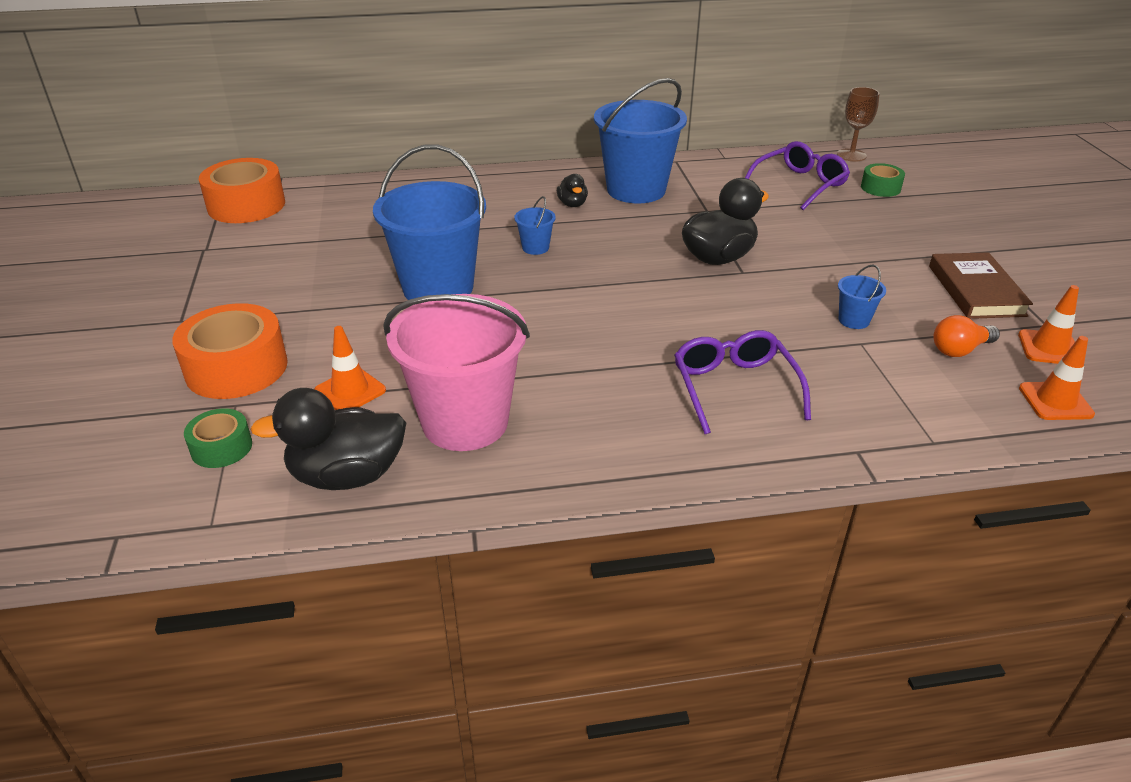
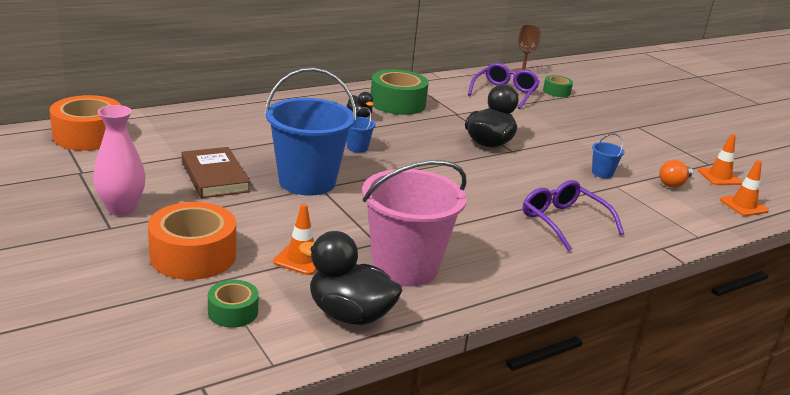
camera: 25 degrees left, 10 degrees down
black duck [250,388,406,490] -> black duck turned 60 degrees clockwise [299,231,402,325]
blue bucket [594,78,687,203] -> green tape [371,70,429,115]
brown book [929,252,1033,319] -> brown book moved to [182,147,250,198]
none -> pink vase [93,105,145,216]

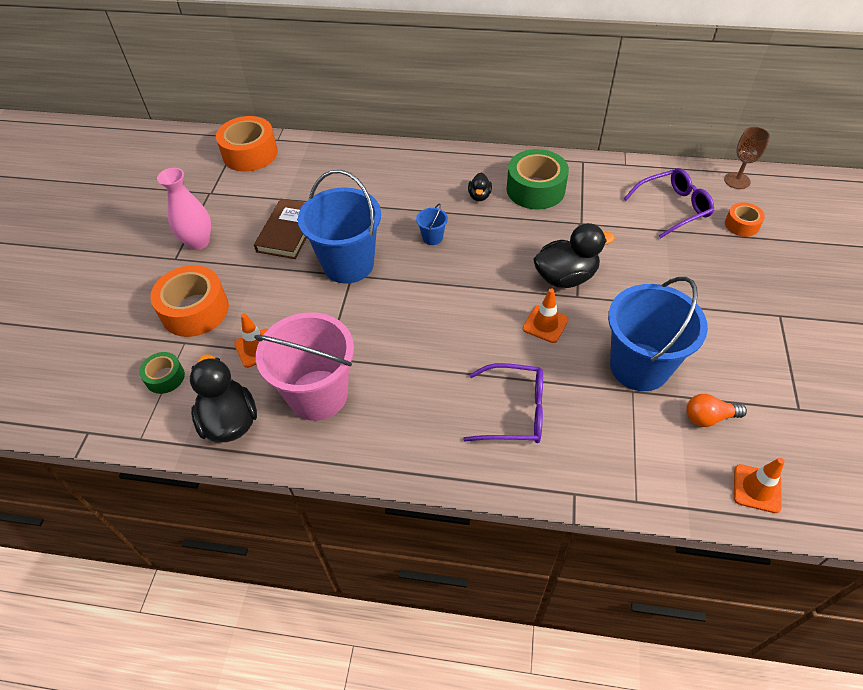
camera: 45 degrees right, 25 degrees up
purple glasses [523,180,624,251] -> purple glasses turned 90 degrees clockwise [463,363,543,443]
green tape [543,75,573,97] -> orange tape [725,202,765,237]
blue bucket [592,133,625,178] -> blue bucket [608,277,708,391], size x2.44
orange traffic cone [698,134,742,185] -> orange traffic cone moved to [523,288,569,343]

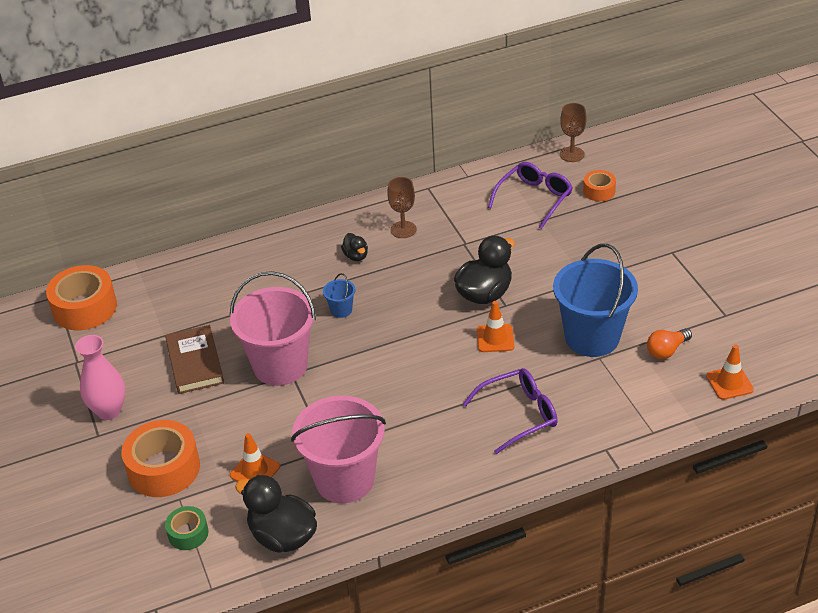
camera: 30 degrees left, 10 degrees down
blue bucket [298,170,381,284] -> pink bucket [230,271,316,386]
green tape [507,149,569,210] -> brown goblet [387,177,417,238]

